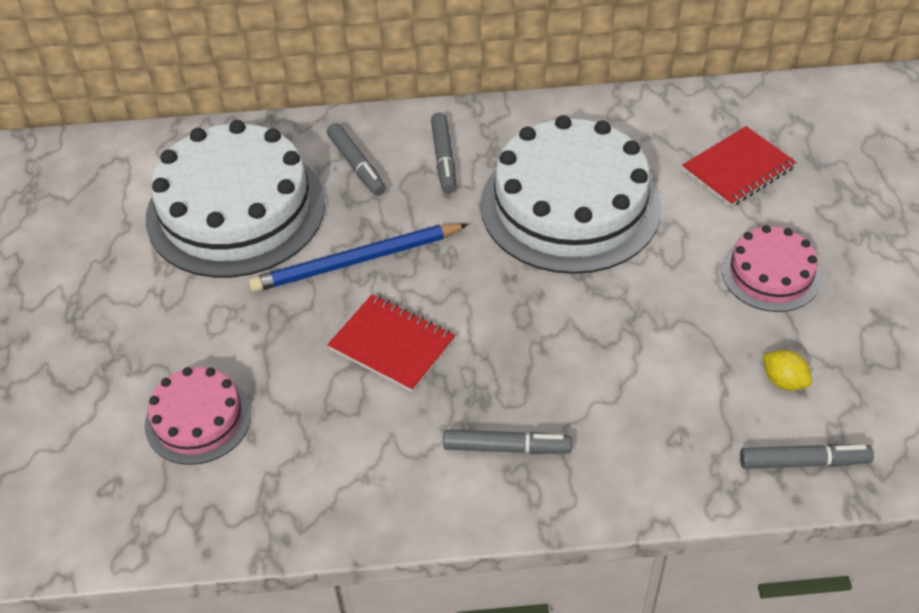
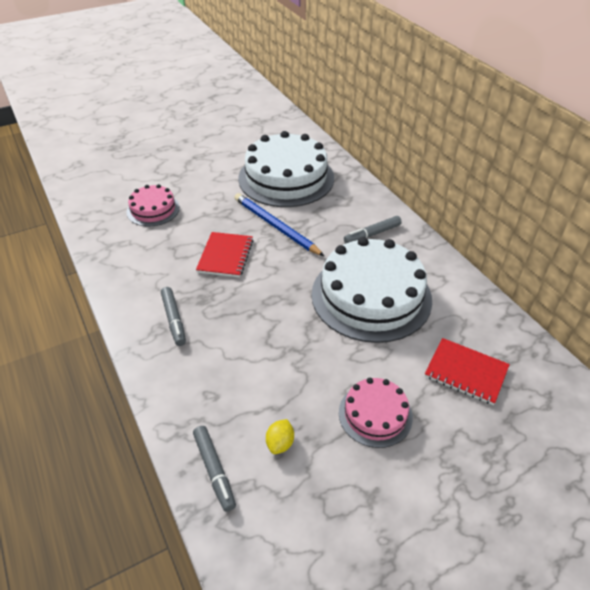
camera: 65 degrees right, 5 degrees down
grey marker [327,123,386,196] -> none

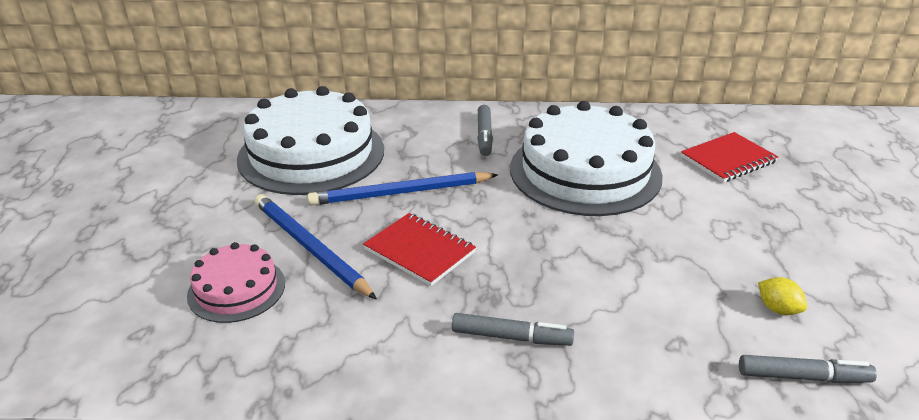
camera: 60 degrees left, 10 degrees down
pink cake [339,378,413,448] -> none
none -> blue pencil [254,194,377,300]

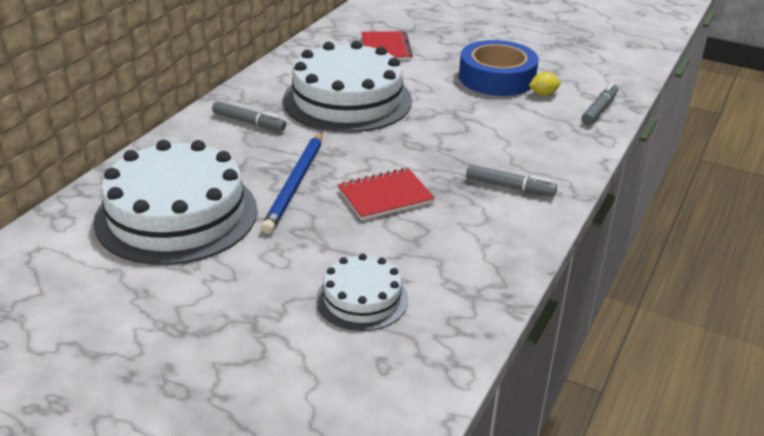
camera: 65 degrees left, 0 degrees up
pink cake [187,242,285,323] -> white cake [316,253,408,331]
blue pencil [254,194,377,300] -> none
grey marker [452,313,574,346] -> grey marker turned 75 degrees clockwise [466,164,557,196]
none -> blue tape [459,40,539,96]

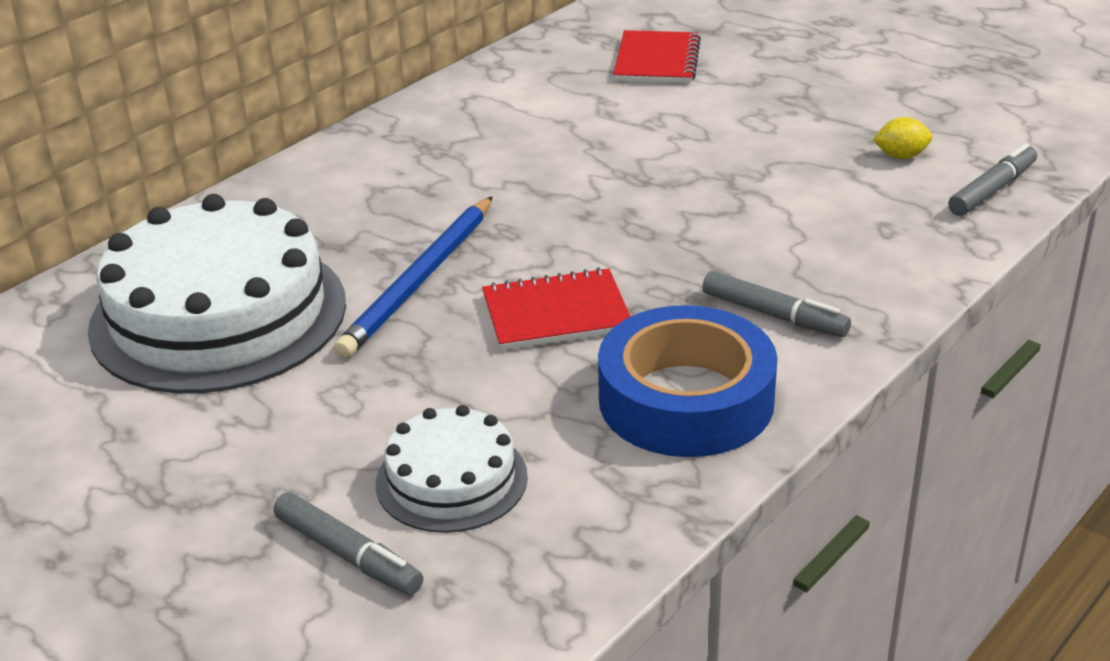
camera: 15 degrees right, 0 degrees up
grey marker [212,101,286,131] -> grey marker moved to [273,492,423,595]
white cake [283,40,412,133] -> none
blue tape [459,40,539,96] -> blue tape moved to [598,305,778,457]

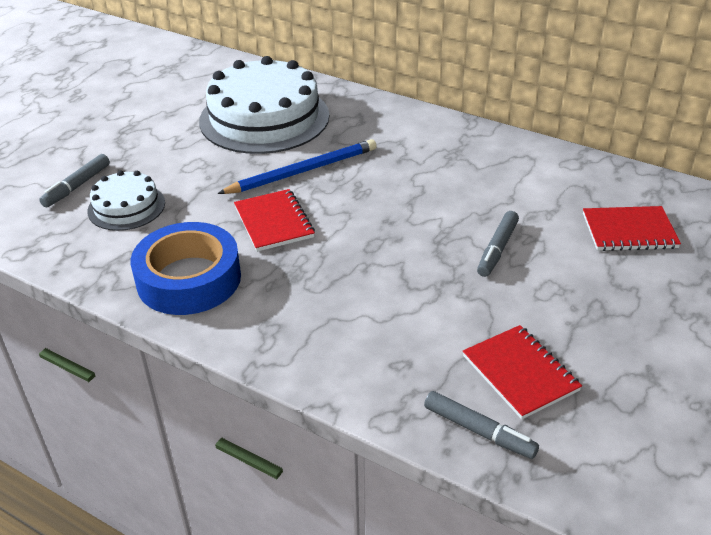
camera: 80 degrees right, 5 degrees up
blue pencil [334,197,492,358] -> blue pencil turned 135 degrees clockwise [217,139,377,194]
grey marker [702,271,851,337] -> grey marker moved to [477,211,519,277]
yellow lemon [872,117,933,159] -> red notebook [463,325,582,419]

